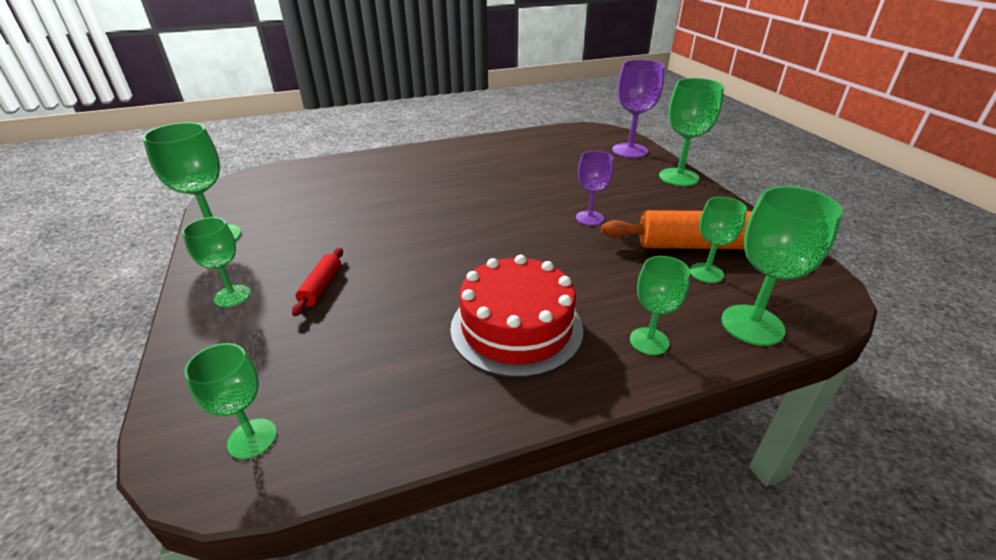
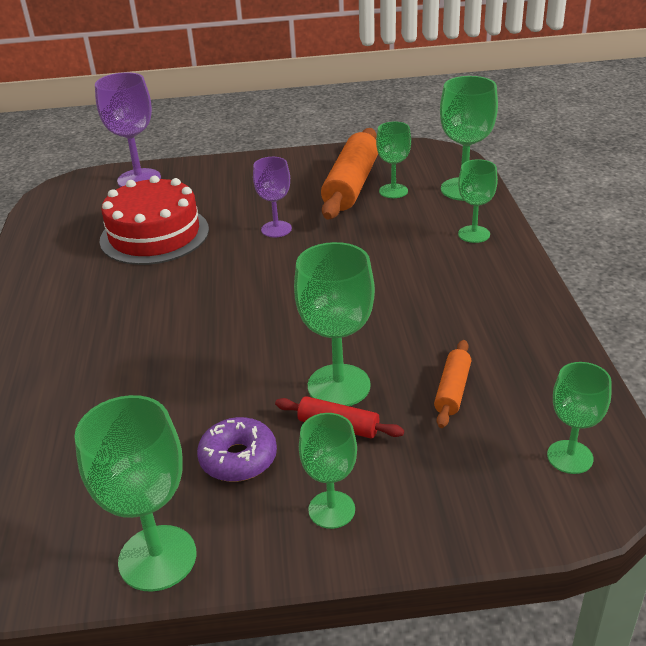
camera: 75 degrees left, 0 degrees up
red cake [450,255,584,378] -> red cake moved to [100,176,209,265]
green goblet [659,78,724,186] -> green goblet moved to [294,242,375,406]
none -> purple donut [197,417,277,482]
none -> orange rolling pin [434,340,471,428]

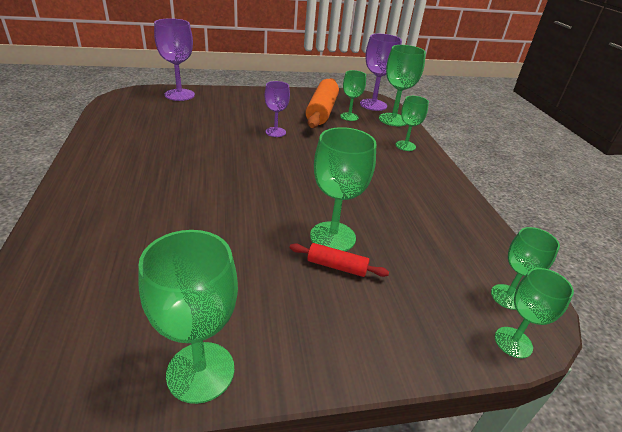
camera: 10 degrees left, 0 degrees up
red cake [100,176,209,265] -> none
purple donut [197,417,277,482] -> none
green goblet [299,413,357,529] -> green goblet moved to [495,268,574,358]
orange rolling pin [434,340,471,428] -> none
none -> purple goblet [360,34,402,111]

